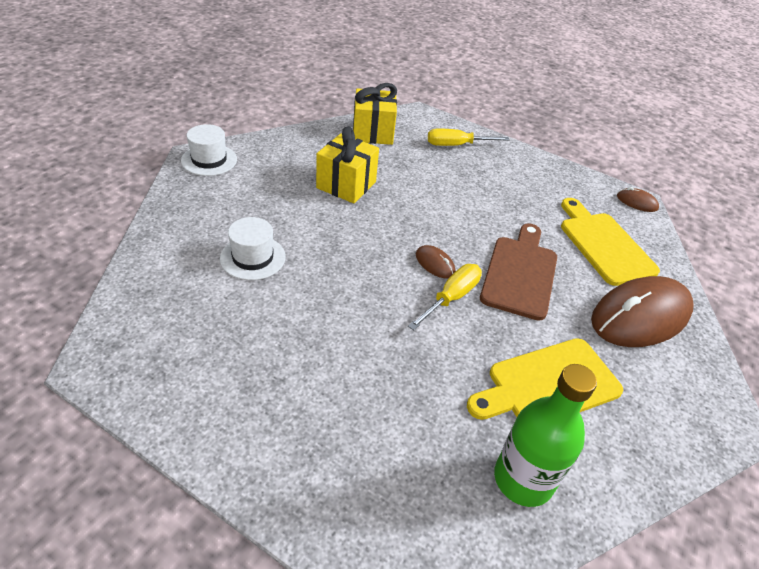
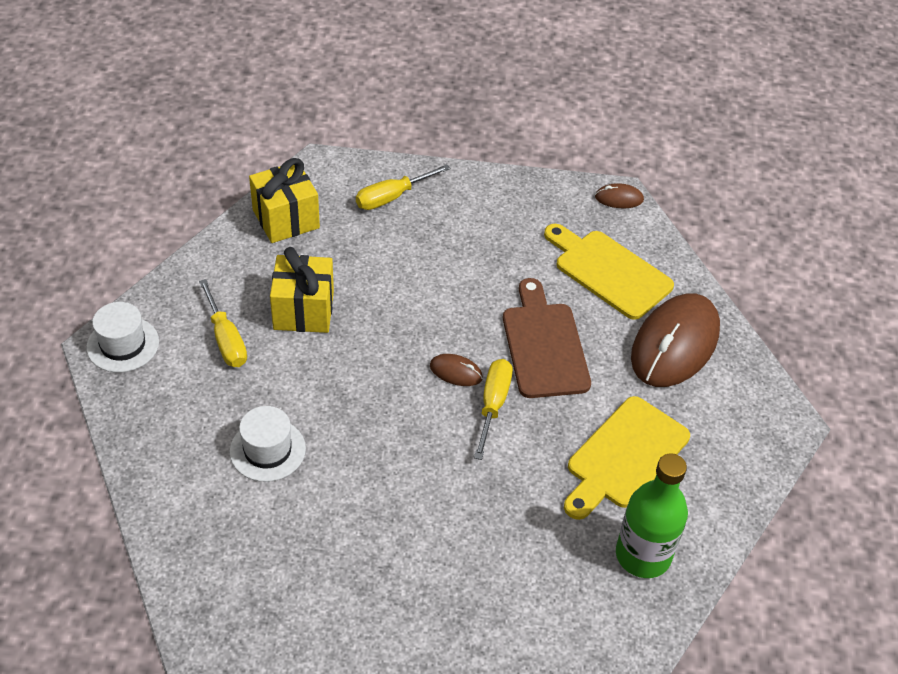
camera: 25 degrees left, 5 degrees up
none -> yellow screwdriver [199,279,247,367]

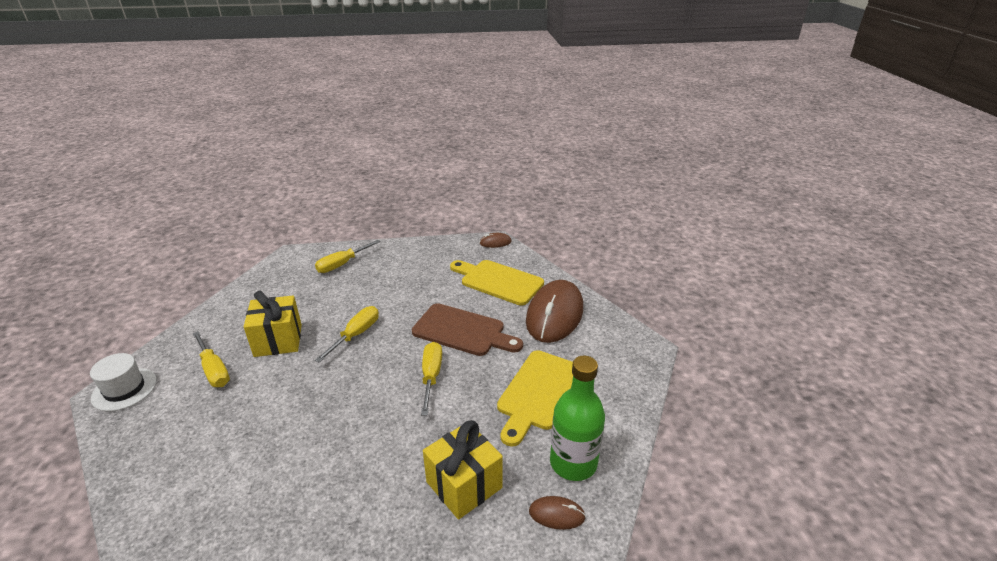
camera: 10 degrees left, 15 degrees down
white hat [230,406,306,482] -> none
yellow gift [249,158,320,243] -> yellow gift moved to [423,420,503,520]
brown mouse [430,354,483,386] -> brown mouse moved to [529,496,586,530]
brown cutting board [503,278,591,398] -> brown cutting board turned 135 degrees clockwise [412,303,523,356]
none -> yellow screwdriver [315,306,379,363]

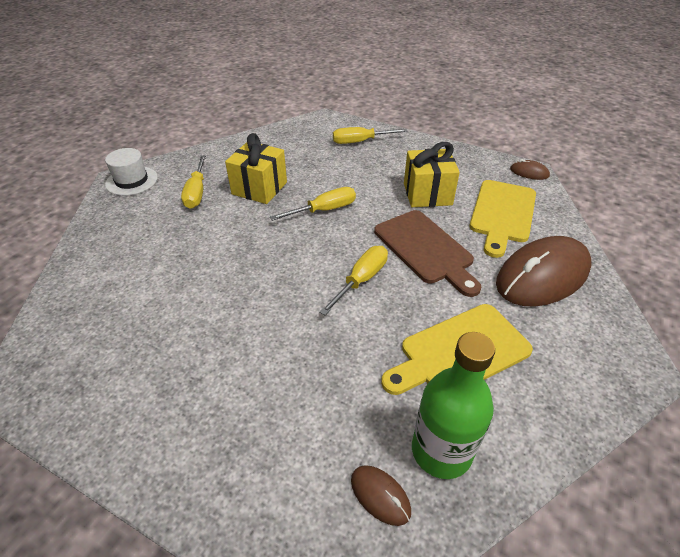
camera: 35 degrees right, 10 degrees up
yellow gift [423,420,503,520] -> yellow gift moved to [404,142,460,207]
yellow cutting board [450,260,544,305] -> yellow cutting board turned 135 degrees counterclockwise [469,180,536,258]

